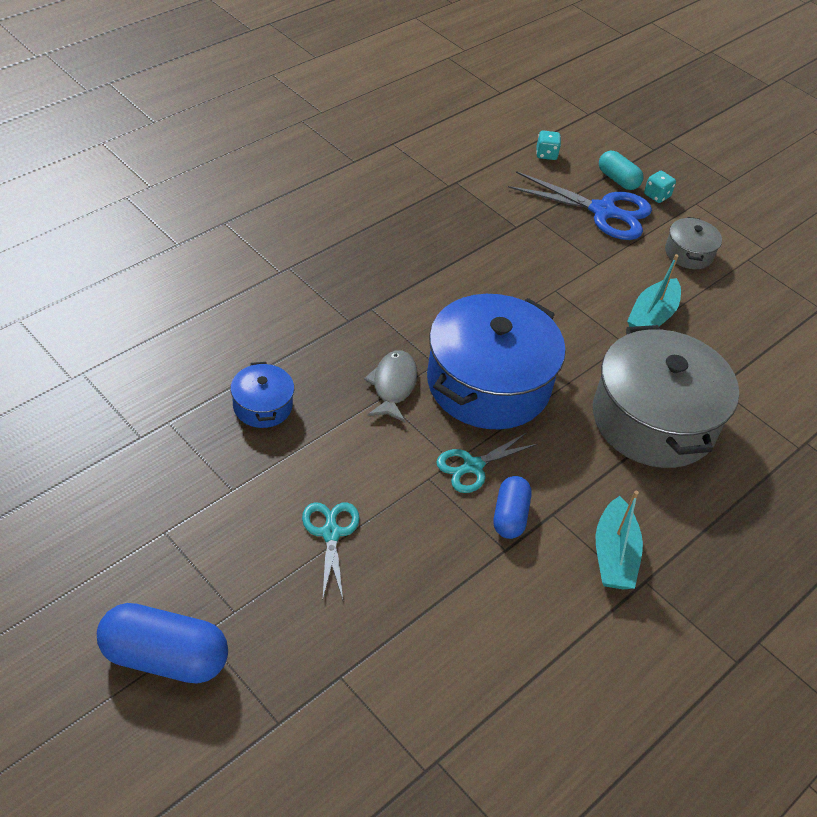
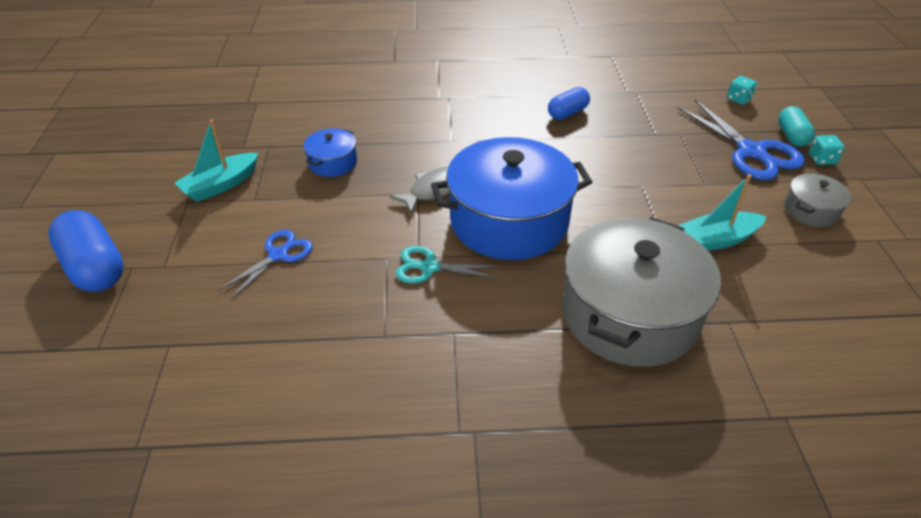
camera: 45 degrees right, 5 degrees down
turquoise scissors [302,502,360,601] -> blue scissors [218,230,313,299]
blue capsule [494,476,532,539] -> blue capsule moved to [548,87,590,120]
turquoise boat [595,491,643,589] -> turquoise boat moved to [174,119,258,202]

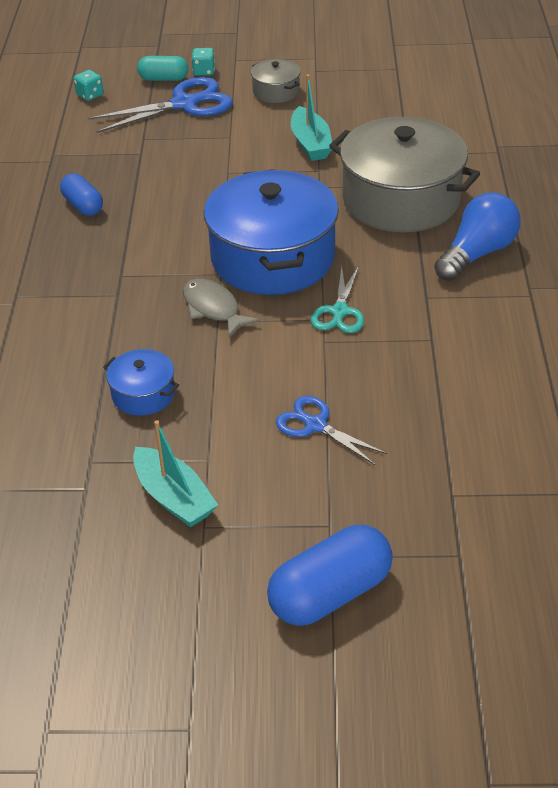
camera: 85 degrees left, 0 degrees up
none -> blue light bulb [434,192,521,281]

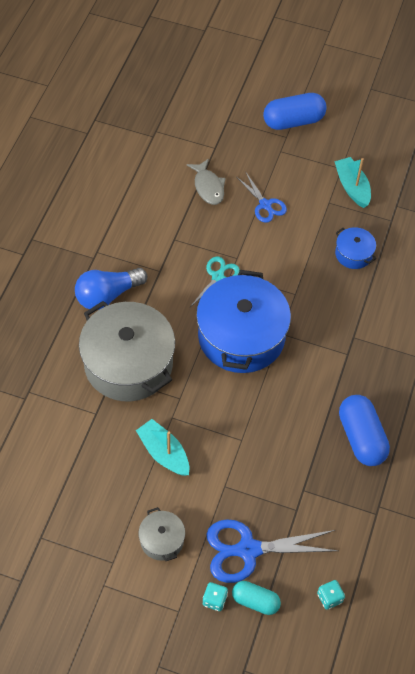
camera: 165 degrees left, 15 degrees up
blue capsule [60,173,103,216] -> blue capsule [339,395,390,466], size x1.65
grey fish [183,278,260,338] -> grey fish moved to [187,159,226,205]
turquoise boat [291,74,332,161] -> turquoise boat turned 45 degrees counterclockwise [136,419,189,476]

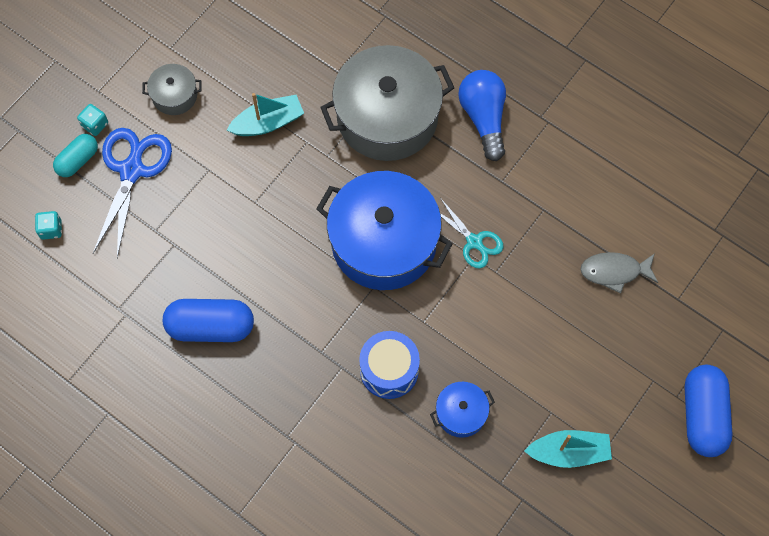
camera: 110 degrees right, 10 degrees up
blue scissors [237,173,287,223] -> none
none -> blue drum [359,331,420,399]

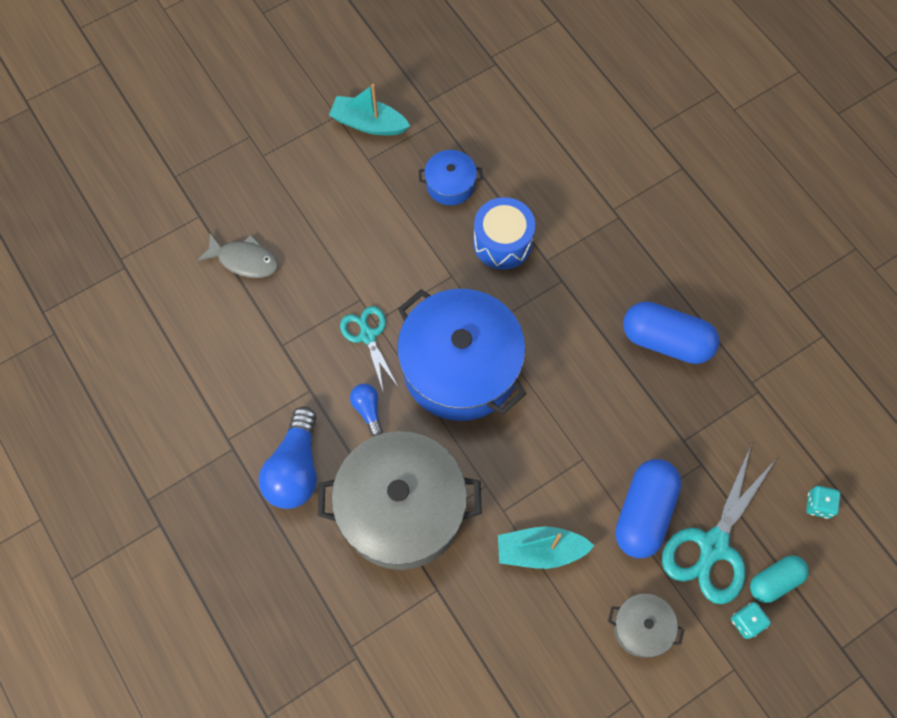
camera: 160 degrees left, 0 degrees up
blue scissors [93,128,172,258] -> turquoise scissors [662,445,777,604]
blue capsule [684,365,732,457] -> blue capsule moved to [615,459,681,558]
none -> blue light bulb [350,384,383,436]

